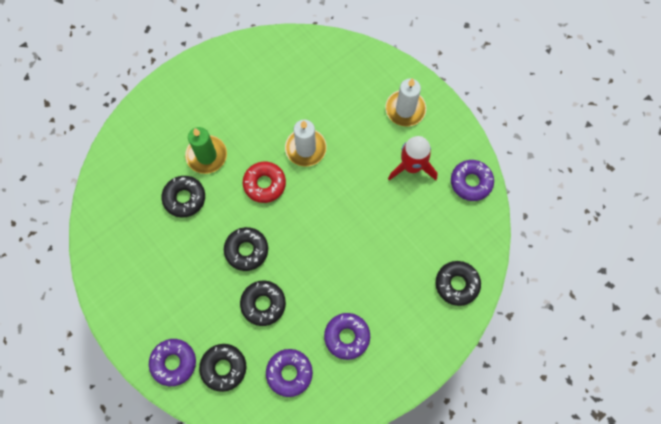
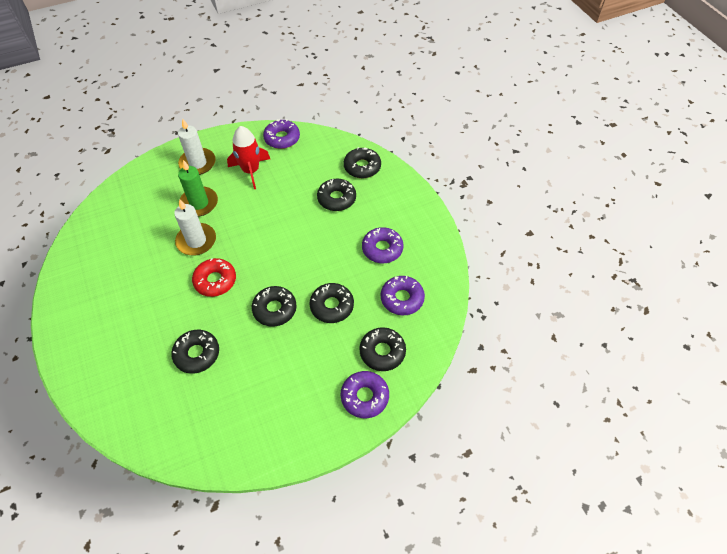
camera: 75 degrees left, 15 degrees down
green candle [185,127,227,174] -> green candle moved to [178,160,218,216]
none -> black donut [317,178,356,211]

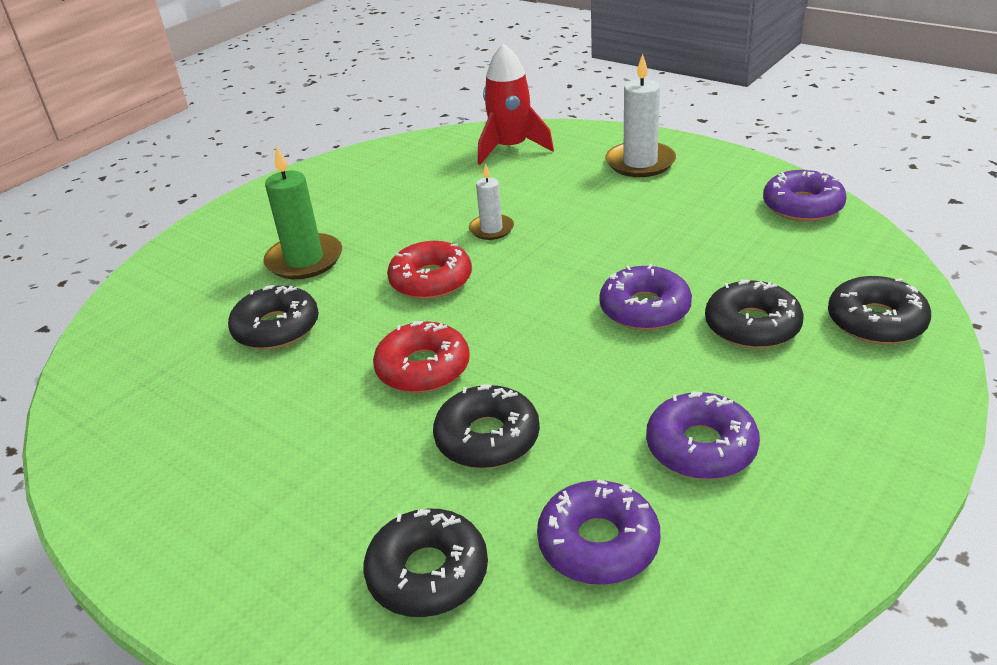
camera: 65 degrees right, 20 degrees down
white candle [174,199,216,255] -> white candle [469,163,514,240], size x0.60
green candle [178,160,218,216] -> green candle moved to [264,145,342,279]
red rocket [227,126,270,189] -> red rocket moved to [478,43,554,165]
black donut [252,286,297,327] -> red donut [373,321,470,393]
purple donut [341,371,389,418] -> purple donut moved to [599,264,692,330]

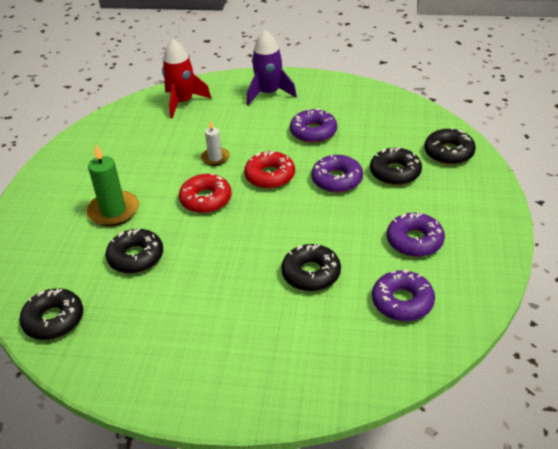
camera: 30 degrees left, 5 degrees up
black donut [364,509,488,617] -> black donut moved to [20,288,83,340]
red donut [373,321,470,393] -> red donut moved to [244,151,295,189]
white candle [605,54,676,177] -> purple rocket [247,30,297,105]
purple donut [763,168,847,222] -> purple donut moved to [290,108,337,143]

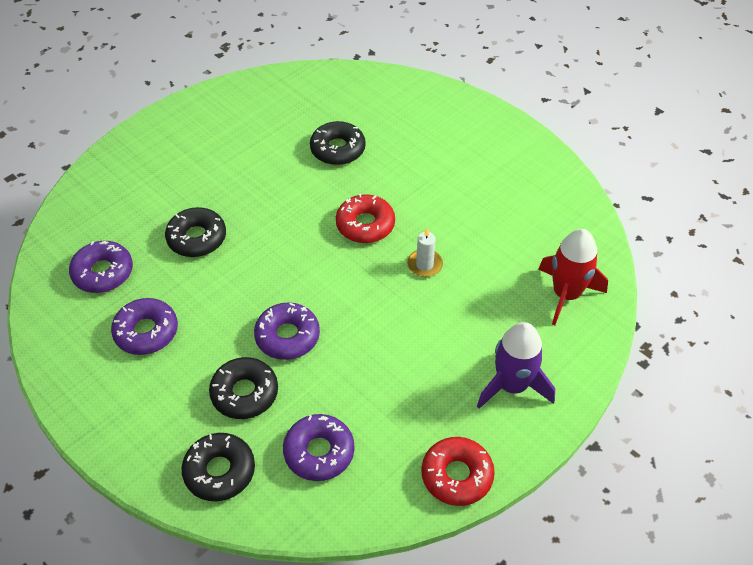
camera: 125 degrees right, 10 degrees up
black donut [20,288,83,340] -> none
green candle [86,144,139,226] -> none
red donut [244,151,295,189] -> red donut moved to [421,437,495,506]
purple donut [290,108,337,143] -> purple donut moved to [283,414,355,481]

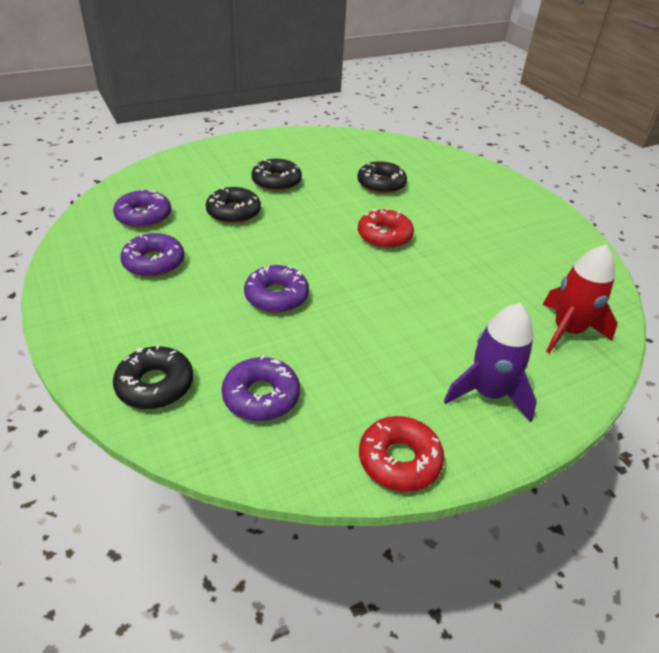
camera: 15 degrees right, 10 degrees down
black donut [209,357,278,419] -> black donut moved to [251,159,302,191]
white candle [407,227,443,277] -> none

